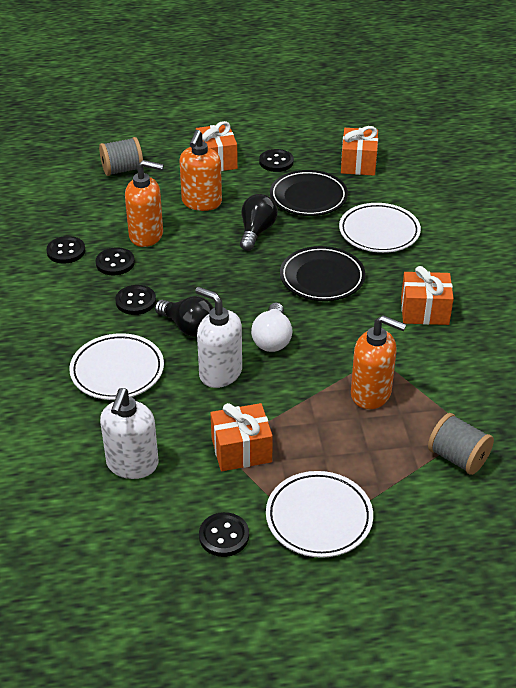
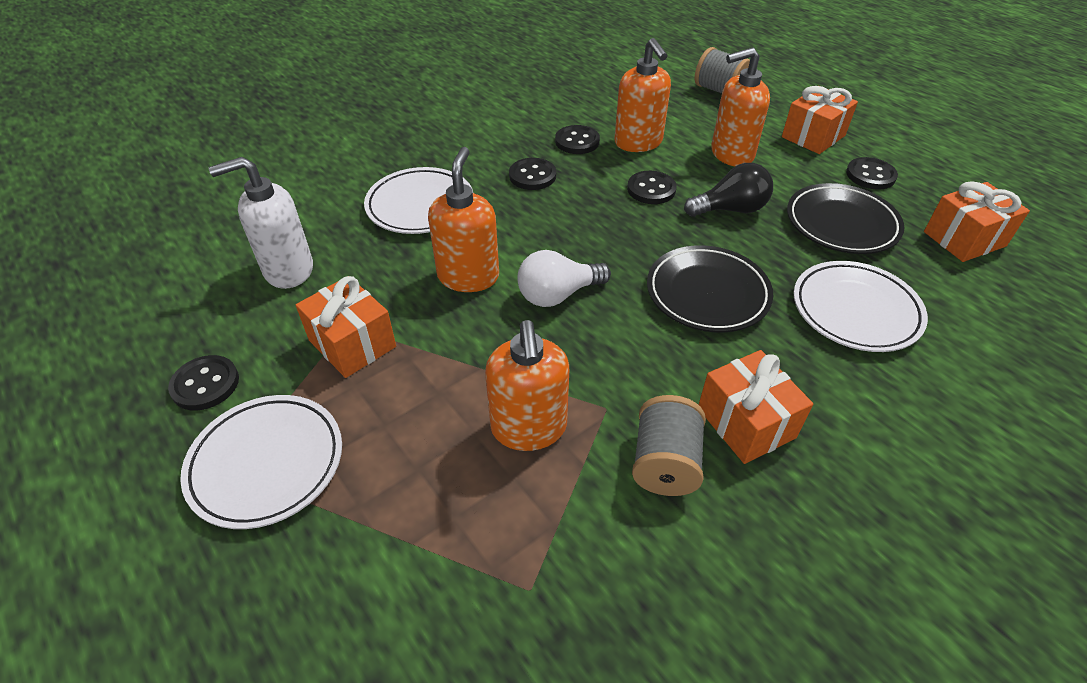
camera: 60 degrees right, 5 degrees up
black button [46,236,85,263] -> black button moved to [627,171,677,204]
black light bulb [155,296,213,337] -> none
white soap dispenser [195,287,242,388] -> orange soap dispenser [428,147,499,292]
grey spool [428,413,494,475] -> grey spool moved to [632,395,706,496]

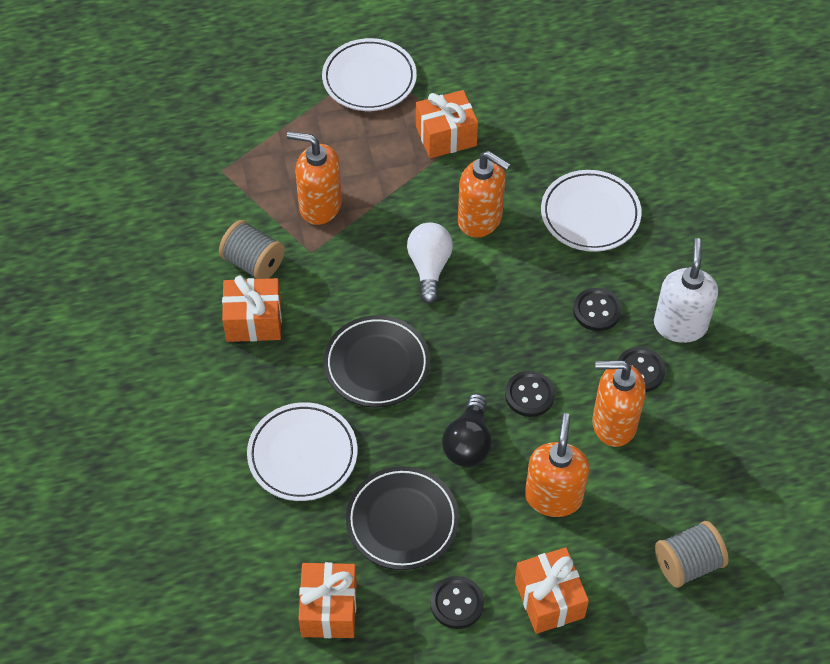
camera: 115 degrees right, 10 degrees up
black button [168,355,239,410] -> none
white soap dispenser [209,157,313,289] -> white soap dispenser moved to [654,238,718,343]

